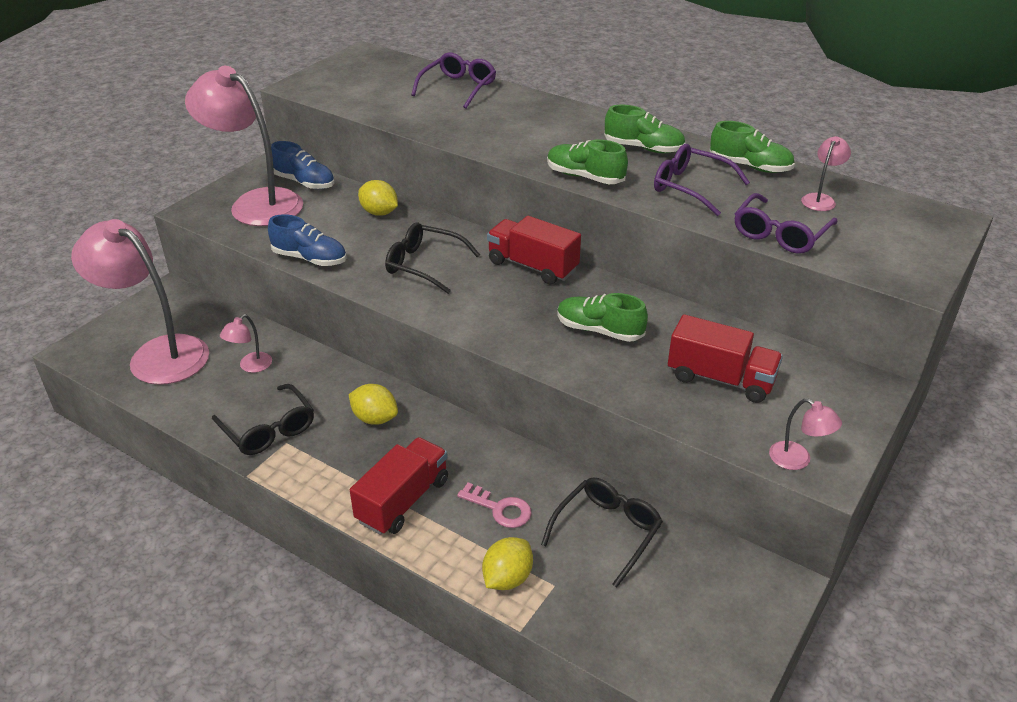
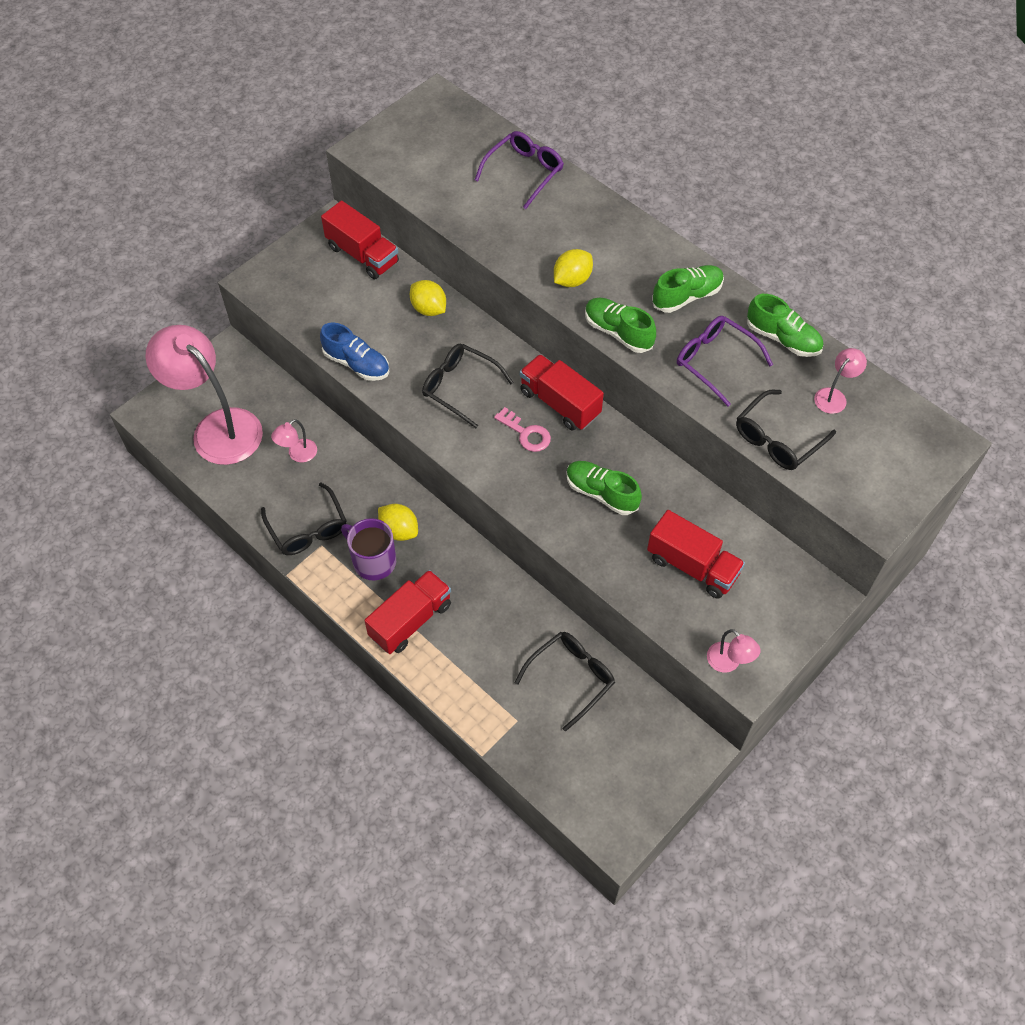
camera: 10 degrees right, 20 degrees up
pink lamp [185,66,303,226] -> none
blue shoe [271,141,335,189] -> red truck [321,201,399,279]
pink key [457,482,532,528] -> pink key moved to [494,407,551,452]
yellow lemon [482,537,533,590] -> yellow lemon moved to [554,249,593,287]
green shoe [604,105,686,153] -> green shoe turned 60 degrees counterclockwise [652,265,724,313]
purple glasses [735,193,837,254] -> black glasses [736,390,836,470]
none -> purple mug [341,518,396,580]

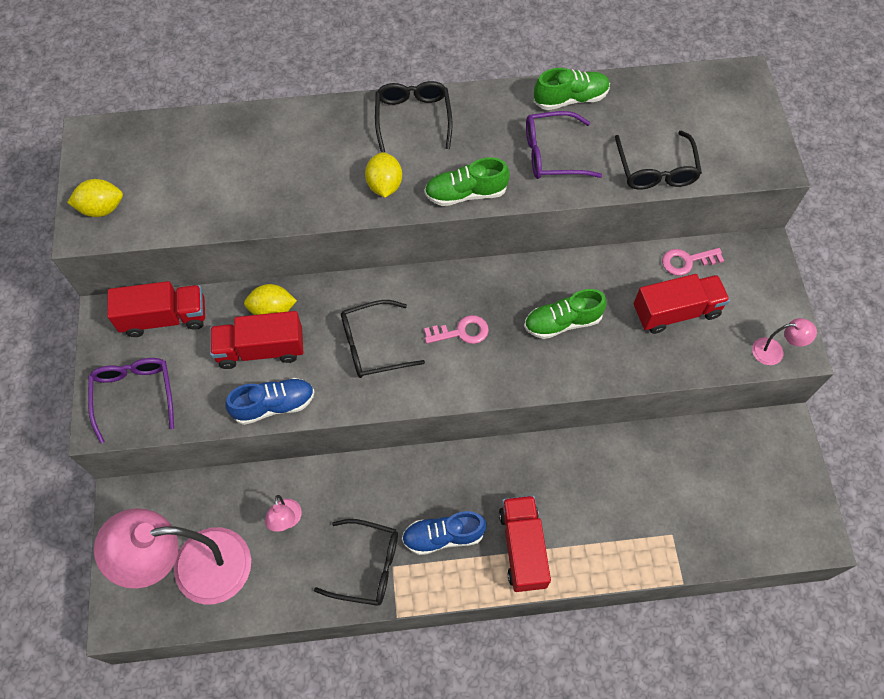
camera: 50 degrees left, 5 degrees up
purple mug [341,518,396,580] -> blue shoe [402,511,486,555]
yellow lemon [378,504,418,541] -> yellow lemon moved to [67,179,123,217]
purple glasses [475,131,564,209] -> purple glasses moved to [88,358,174,443]
black glasses [515,632,615,732] -> black glasses moved to [375,81,452,152]
red truck [520,354,604,431] -> red truck moved to [210,311,303,369]
green shoe [652,265,724,313] -> none
pink lamp [814,348,867,414] -> none
none -> pink key [662,248,724,276]

